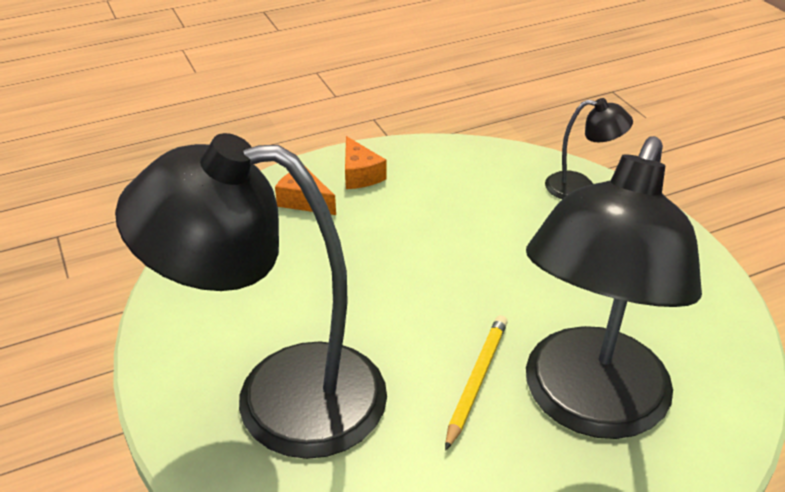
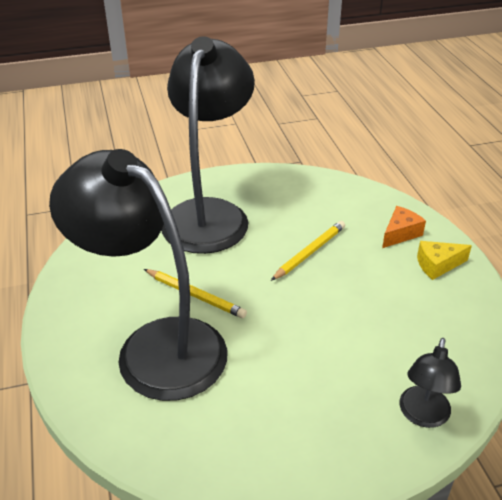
camera: 100 degrees right, 0 degrees up
orange cheese [345,136,386,189] -> yellow cheese [417,241,472,280]
none -> yellow pencil [271,221,345,281]

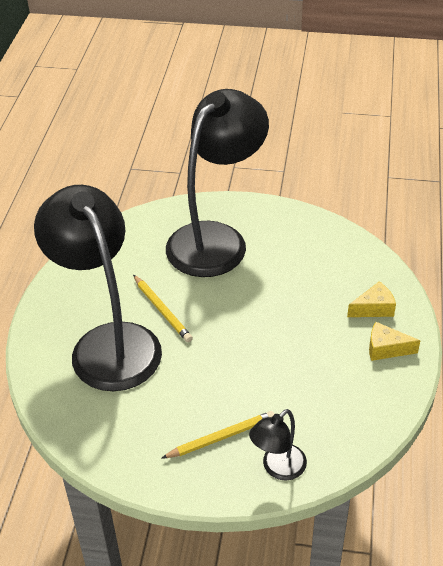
camera: 25 degrees right, 5 degrees up
yellow pencil [271,221,345,281] -> yellow pencil moved to [161,411,274,459]
orange cheese [382,206,426,248] -> yellow cheese [347,281,396,317]

